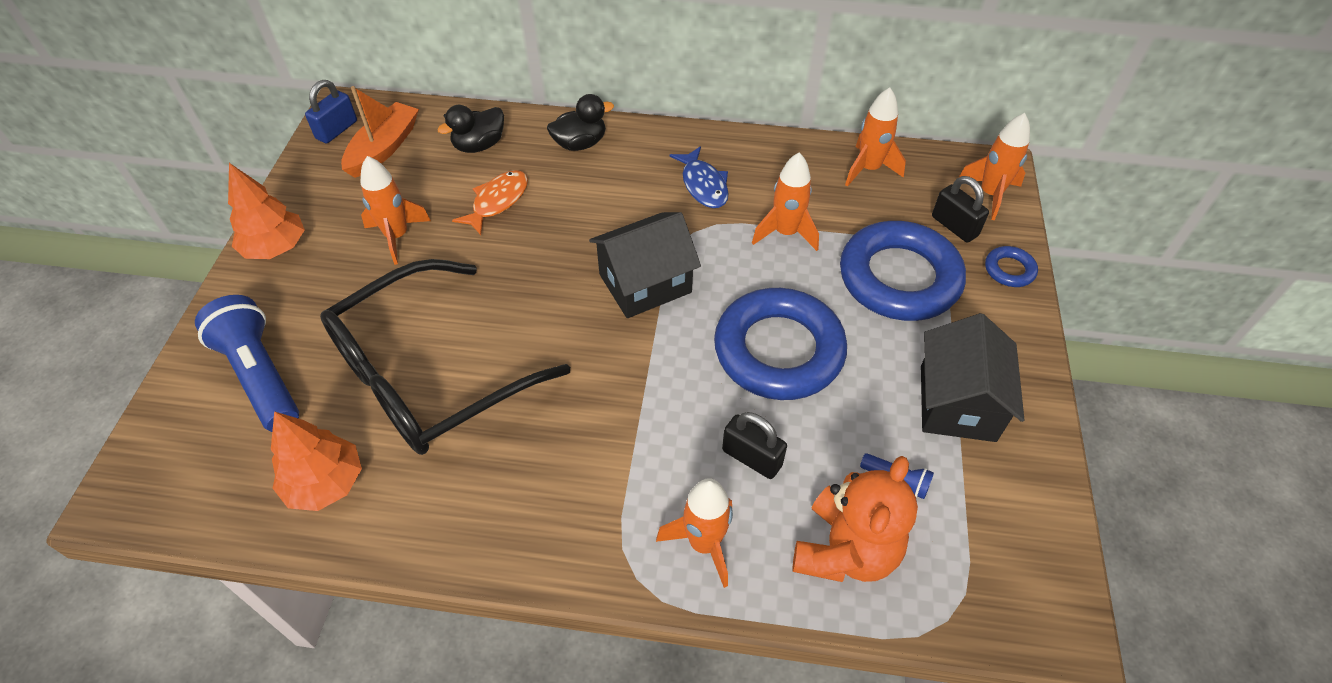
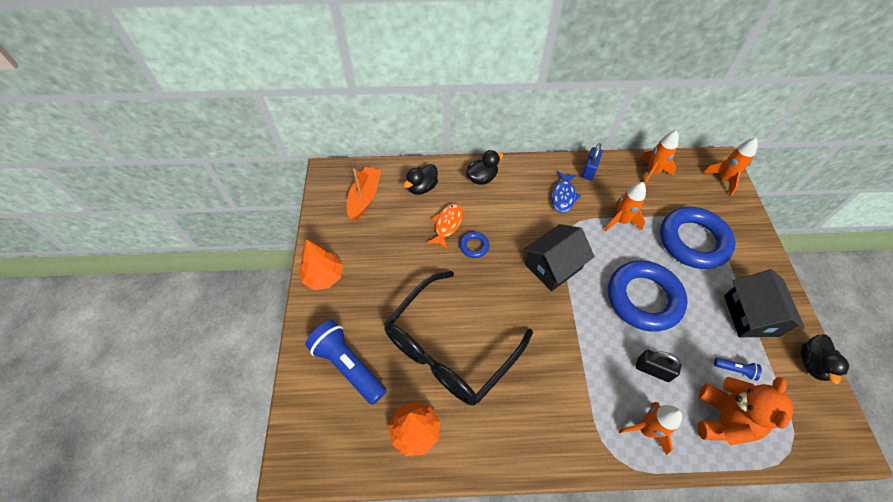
camera: 10 degrees left, 5 degrees up
blue padlock [305,80,357,143] -> blue padlock moved to [582,143,603,180]
orange rocket [360,156,431,265] -> none
blue fish [670,146,729,208] -> blue fish turned 45 degrees clockwise [552,171,581,213]
black padlock [932,176,989,242] -> none
blue ring [985,246,1038,287] -> blue ring moved to [460,232,489,258]
none -> black duck [801,334,849,384]

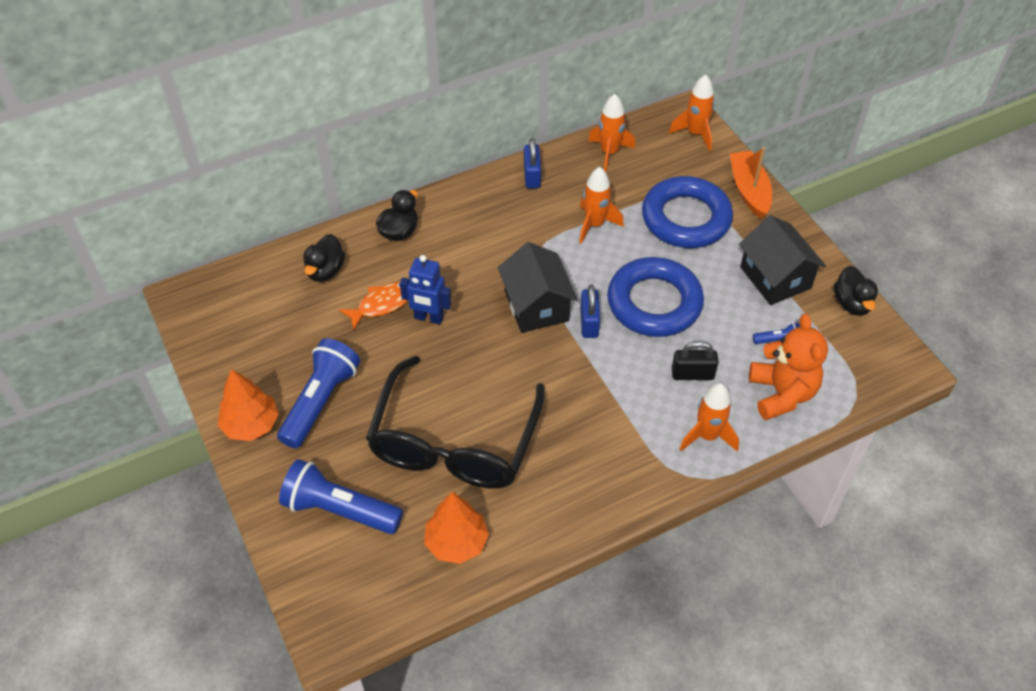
camera: 25 degrees left, 5 degrees down
orange boat [347,167,381,221] -> orange boat moved to [730,147,772,219]
orange fish [427,203,463,249] -> orange fish turned 60 degrees clockwise [339,282,408,330]
blue ring [460,232,489,258] -> blue robot [400,255,451,325]
black house [524,224,595,292] -> black house turned 45 degrees counterclockwise [498,242,578,333]
blue fish [552,171,581,213] -> none
none -> blue flashlight [277,338,360,448]
none -> blue padlock [580,284,600,338]

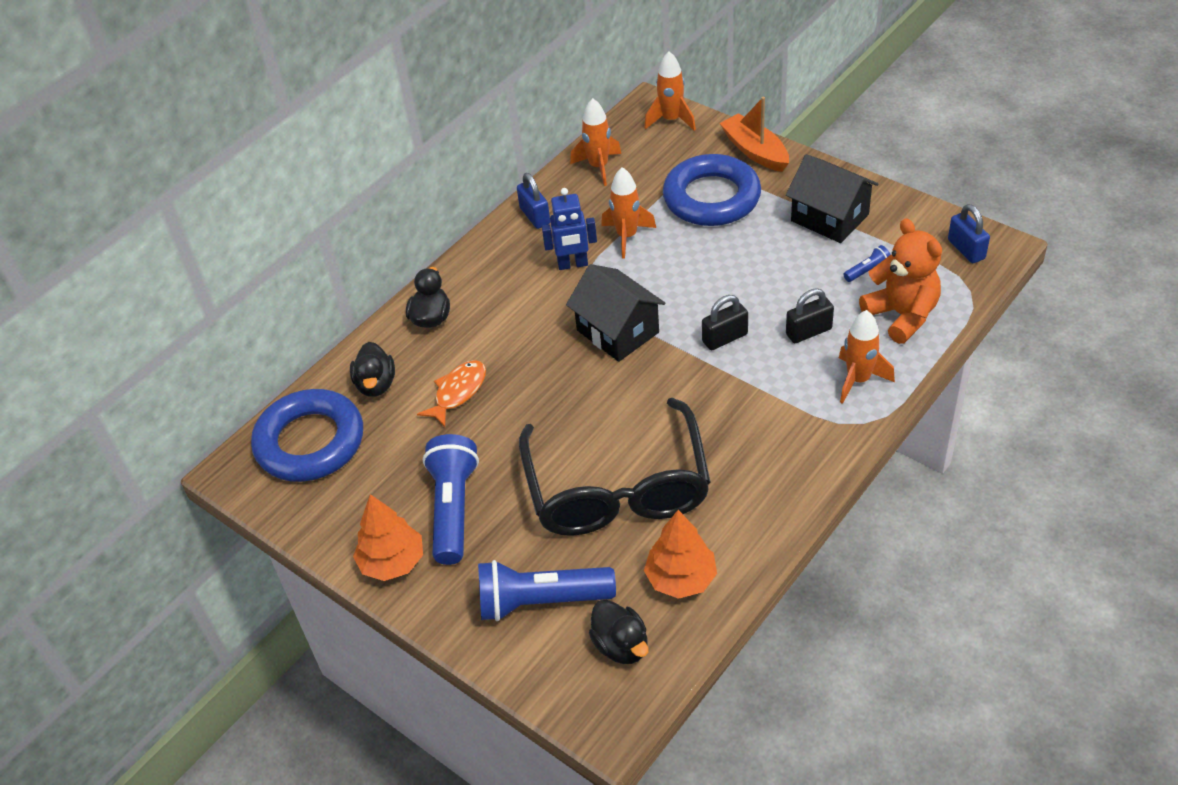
camera: 20 degrees left, 5 degrees down
blue robot [400,255,451,325] -> blue robot moved to [542,188,597,270]
blue padlock [580,284,600,338] -> blue padlock moved to [948,204,990,263]
blue ring [607,257,704,337] -> blue ring moved to [251,389,363,482]
black duck [834,266,878,316] -> black duck moved to [589,600,649,664]
none -> black padlock [702,295,748,350]

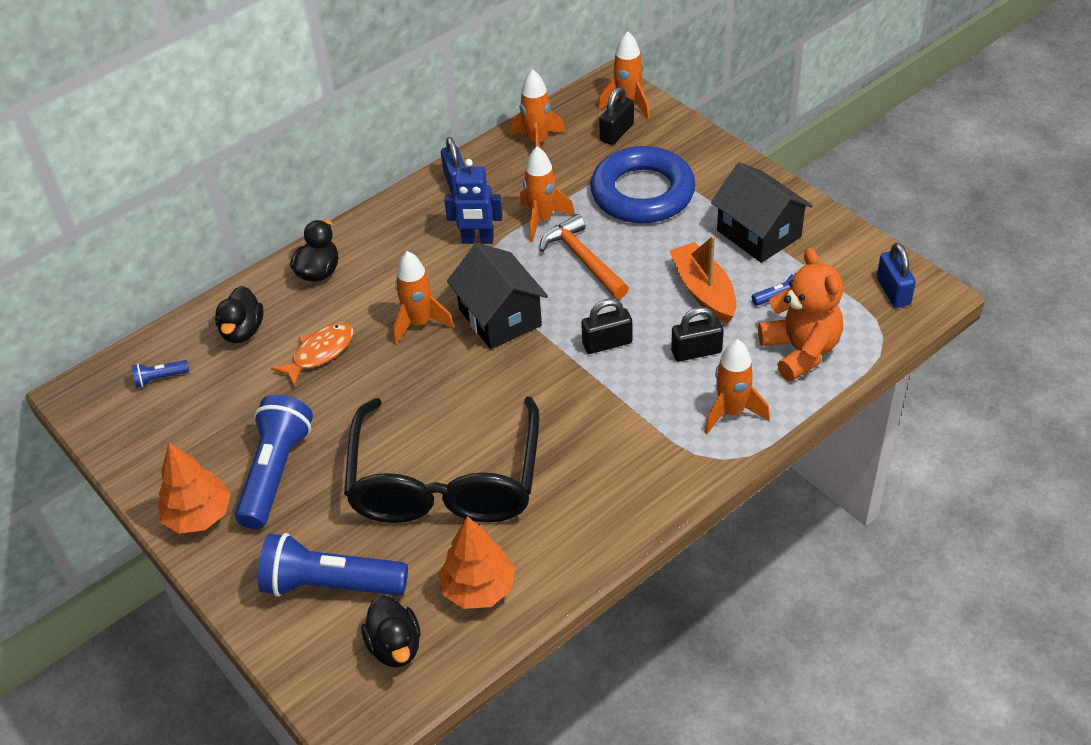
camera: 10 degrees right, 0 degrees up
blue ring [251,389,363,482] -> blue flashlight [131,360,189,387]
orange boat [720,97,789,172] -> orange boat moved to [669,236,736,323]
none -> orange rocket [393,251,455,345]
none -> orange hammer [540,214,629,299]
none -> black padlock [599,87,634,145]

